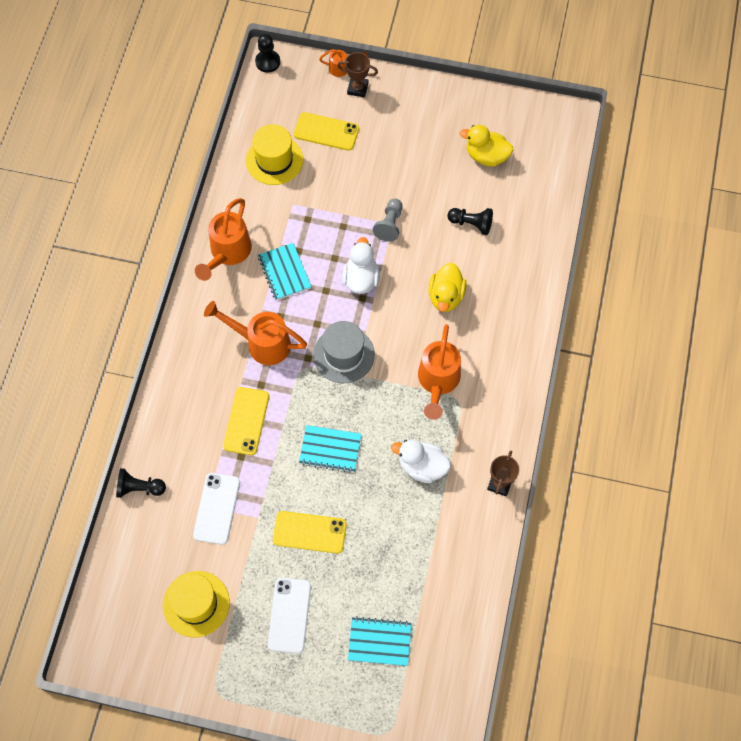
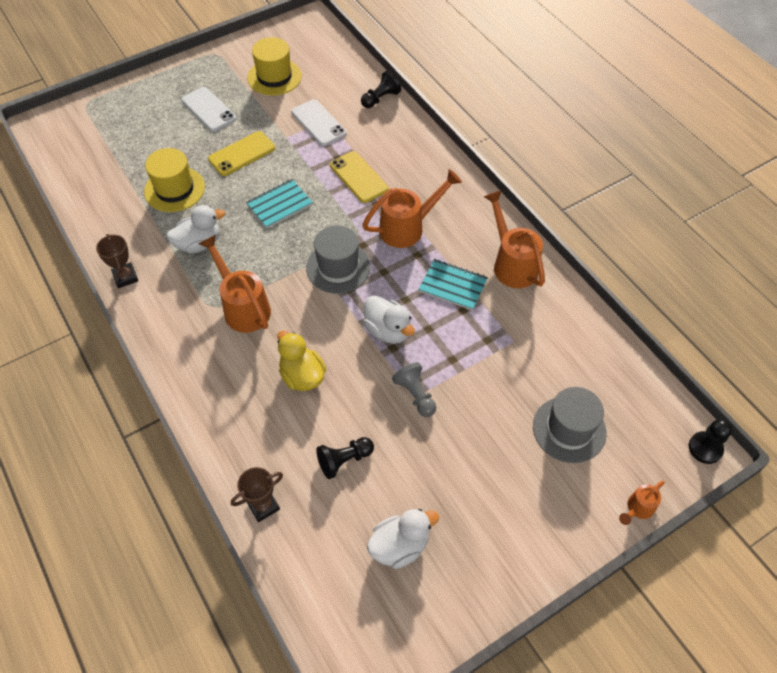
camera: 135 degrees right, 10 degrees down
yellow hat [246,124,303,185] -> yellow hat moved to [144,148,205,212]
yellow phone [294,112,359,151] -> grey hat [533,387,607,463]
brown trophy [337,52,378,98] -> brown trophy moved to [231,467,283,522]
turquoise notebook [348,616,411,666] -> none
yellow duck [460,125,513,167] -> white duck [367,509,439,569]

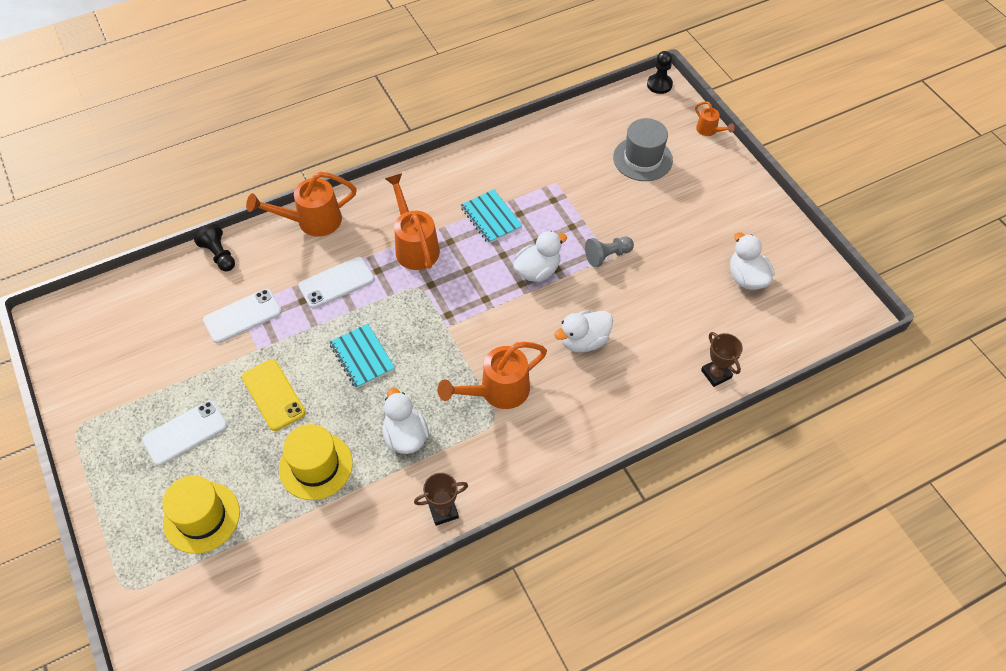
camera: 85 degrees left, 0 degrees up
yellow hat [247,37,302,95] -> yellow hat moved to [162,475,240,554]
yellow duck [277,330,327,391] -> white duck [554,310,613,353]
grey hat [306,226,371,294] -> none
black pawn [316,437,374,479] -> none
yellow phone [330,151,388,203] -> white phone [298,257,375,309]
turquoise notebook [419,259,488,310] -> turquoise notebook turned 60 degrees counterclockwise [461,190,523,244]
orange watering can [484,190,545,288] -> orange watering can moved to [246,172,357,237]

